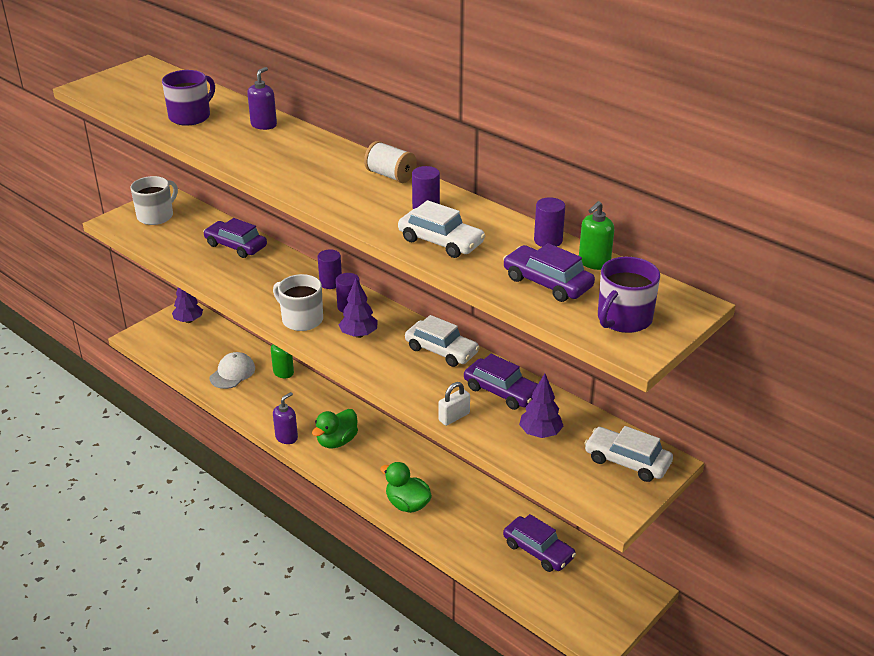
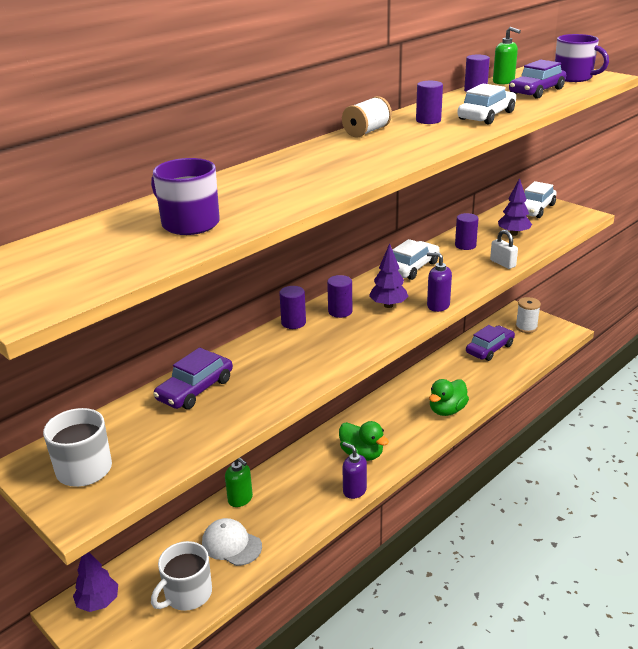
camera: 85 degrees left, 5 degrees down
purple soap dispenser [247,67,277,130] -> purple soap dispenser moved to [427,252,452,312]
white mug [273,274,323,331] -> white mug moved to [151,541,212,611]
purple car [464,354,538,410] -> purple cylinder [455,213,479,250]
none -> white spool [515,297,541,333]

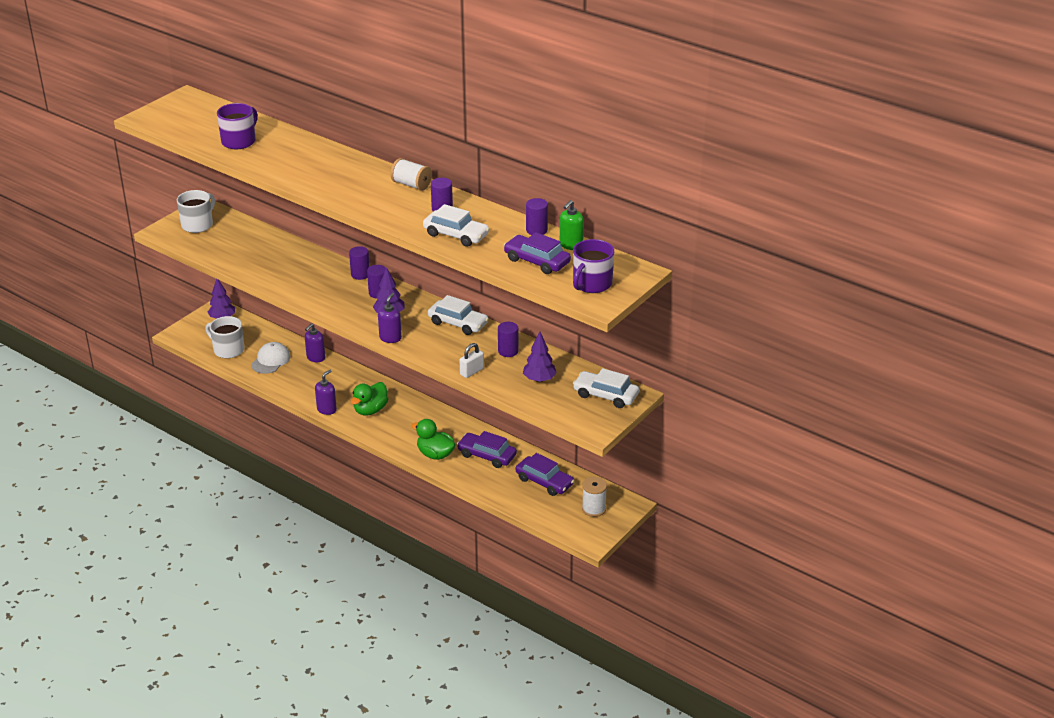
camera: 80 degrees right, 5 degrees up
purple car [153,347,233,409] -> purple car moved to [457,431,517,468]
green soap dispenser [225,458,253,507] -> purple soap dispenser [305,323,325,362]

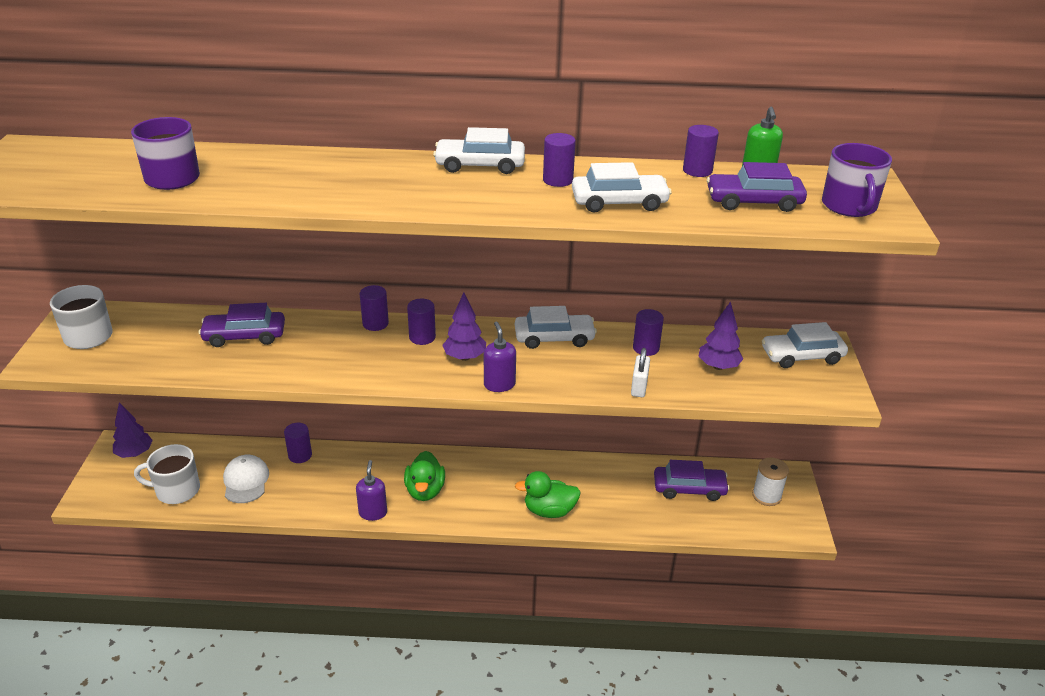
camera: 35 degrees left, 0 degrees up
purple soap dispenser [305,323,325,362] -> purple cylinder [284,423,312,463]
white spool [391,158,432,191] -> white car [433,127,525,174]
purple car [457,431,517,468] -> purple car moved to [199,303,285,347]

